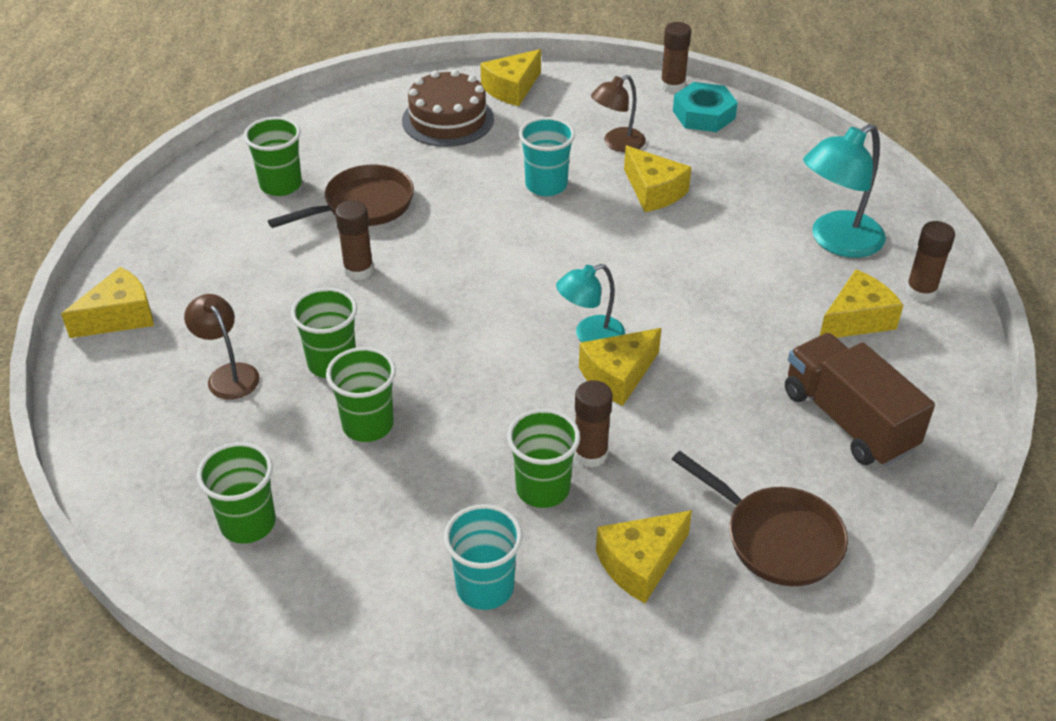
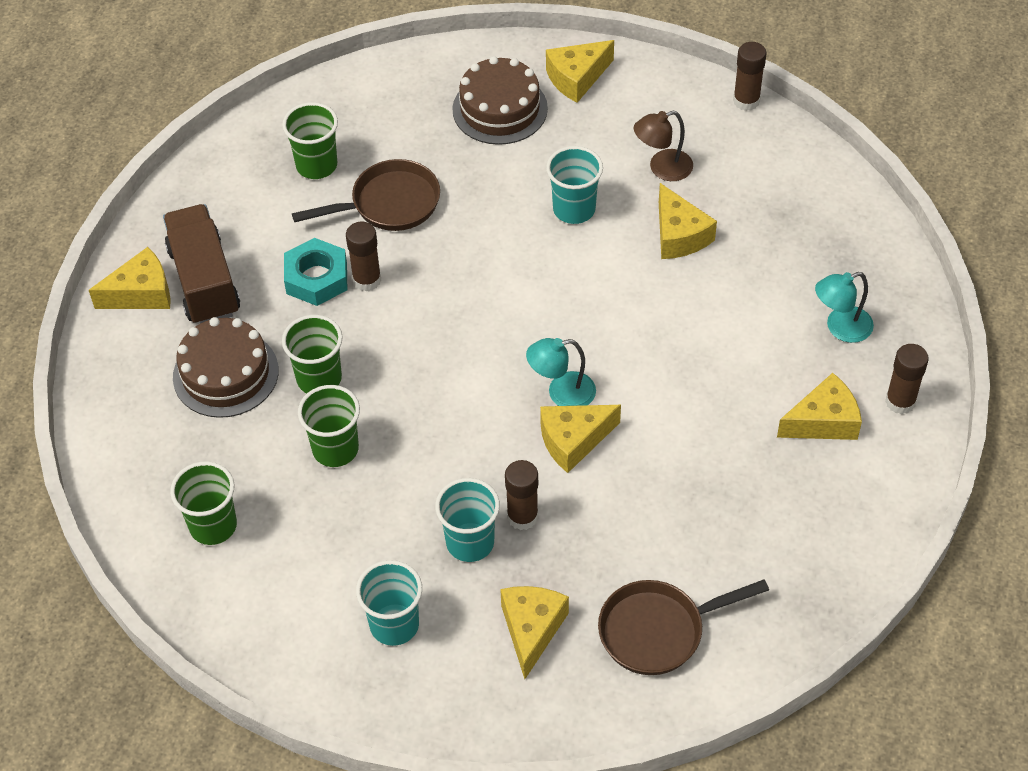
camera: 15 degrees right, 10 degrees up
brown lamp [184,294,260,400] -> brown cake [173,317,279,418]
green cup [507,409,580,508] -> turquoise cup [435,478,500,562]
yellow cheese [596,510,692,603] -> yellow cheese turned 120 degrees clockwise [500,586,569,679]
brown pan [672,451,848,586] -> brown pan turned 105 degrees clockwise [598,579,769,675]
turquoise nut [673,82,738,132] -> turquoise nut moved to [284,238,347,306]
brown truck [785,333,935,467] -> brown truck moved to [163,204,240,323]
turquoise lamp [803,124,886,258] -> turquoise lamp [815,272,874,343], size x0.63

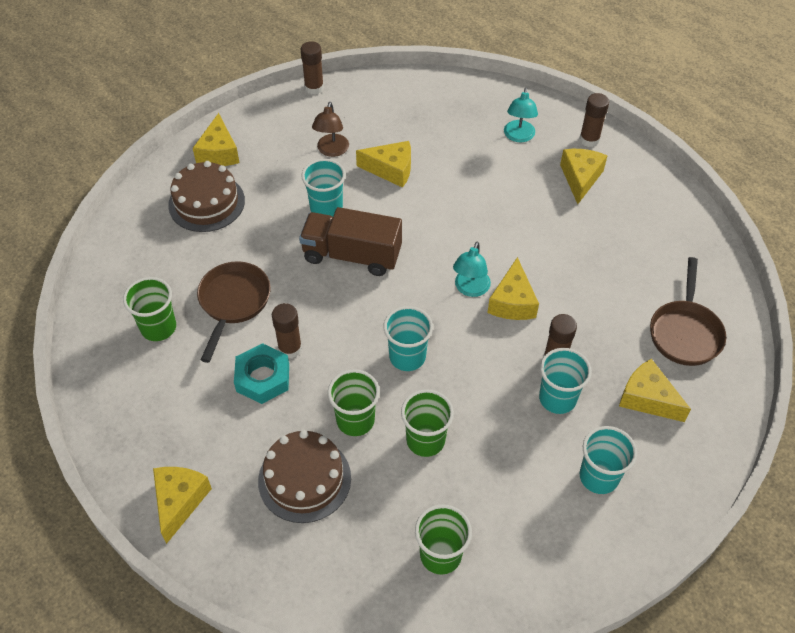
camera: 60 degrees left, 0 degrees up
brown truck [163,204,240,323] -> brown truck moved to [299,207,402,276]
none -> turquoise cup [383,306,433,371]

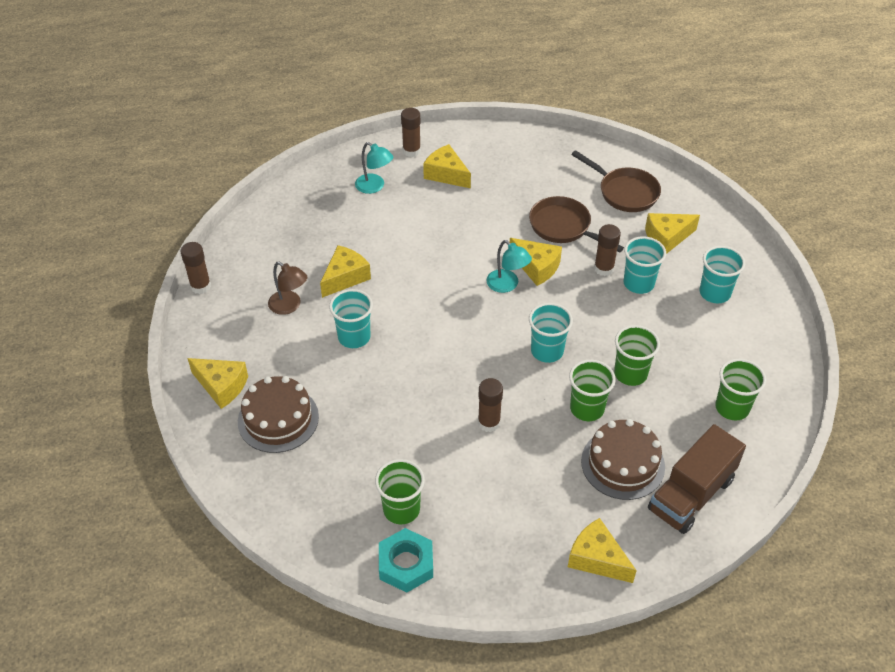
camera: 60 degrees left, 5 degrees down
brown pan [197,261,271,363] -> brown pan moved to [529,196,624,252]
turquoise nut [234,343,289,404] -> turquoise nut moved to [379,528,433,593]
brown truck [299,207,402,276] -> brown truck moved to [648,424,746,534]

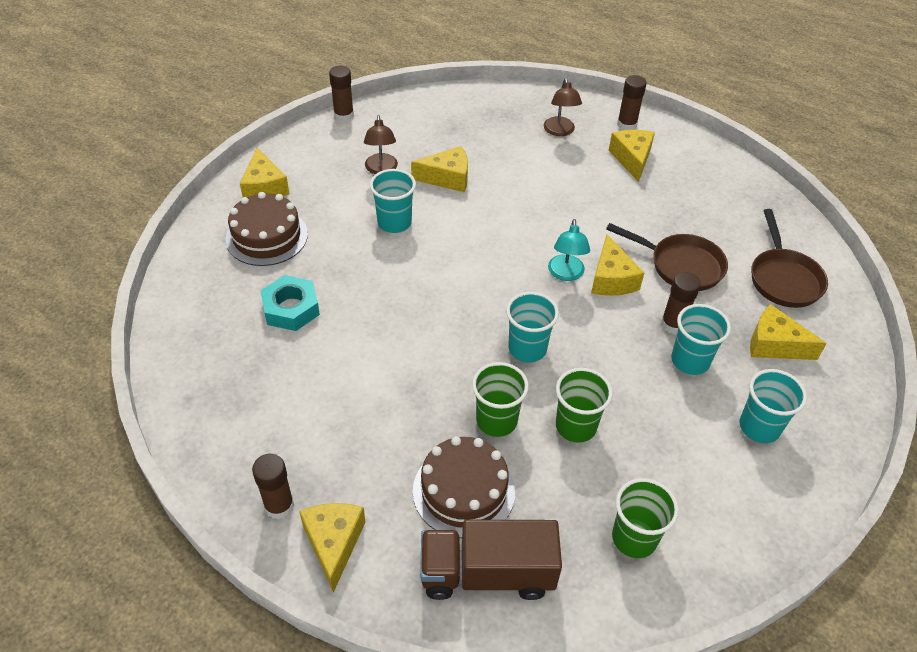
camera: 45 degrees right, 0 degrees up
turquoise lamp [355,142,393,194] -> brown lamp [544,78,582,136]
green cup [375,459,425,524] -> none
turquoise nut [379,528,433,593] -> turquoise nut moved to [260,275,320,331]
brown glue stick [478,378,503,432] -> brown glue stick moved to [252,454,294,519]
brown pan [529,196,624,252] -> brown pan turned 120 degrees clockwise [606,223,728,291]

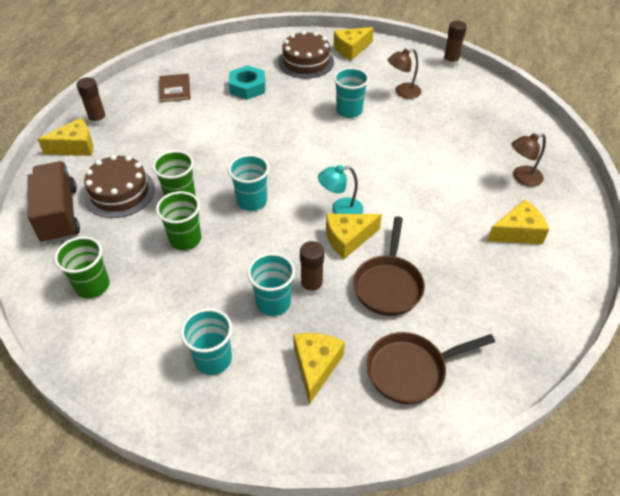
camera: 75 degrees right, 0 degrees up
yellow cheese [411,146,468,192] -> none
brown glue stick [617,75,647,130] -> none
none -> brown book [160,74,190,102]

